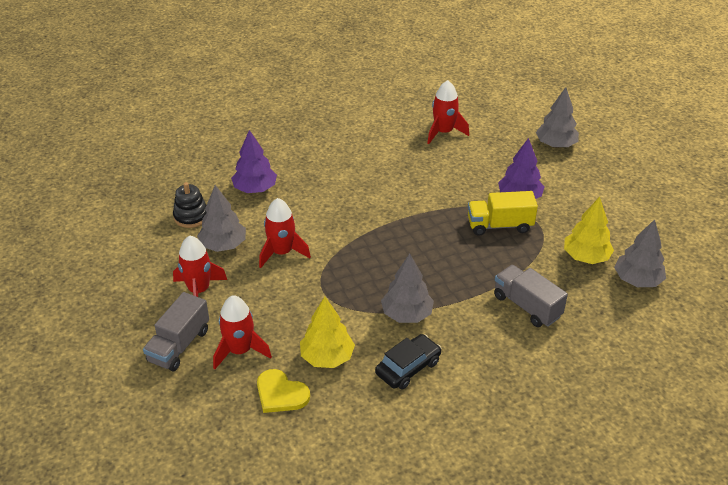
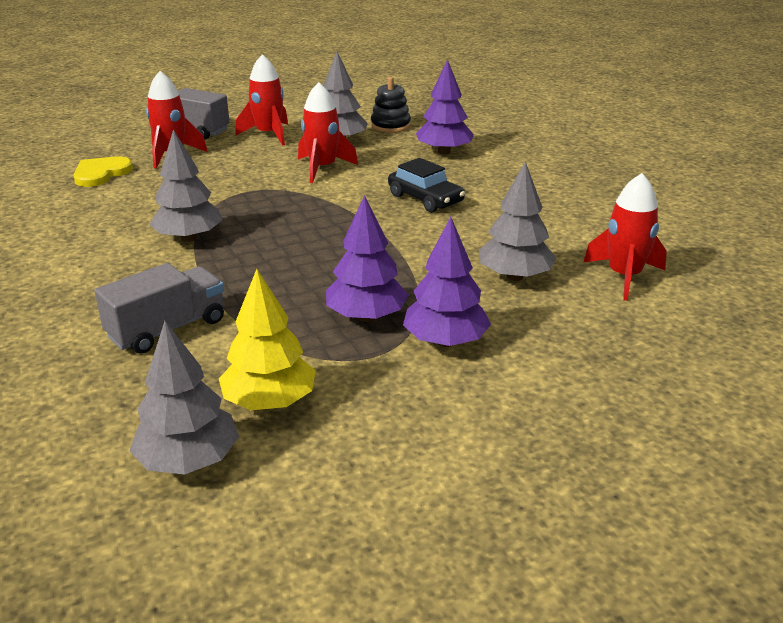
camera: 90 degrees right, 10 degrees down
yellow tree [300,297,355,368] -> none
black car [375,334,441,390] -> black car moved to [388,158,465,212]
yellow truck [468,191,538,236] -> purple tree [326,195,409,322]
grey tree [536,87,579,148] -> grey tree moved to [479,161,556,281]

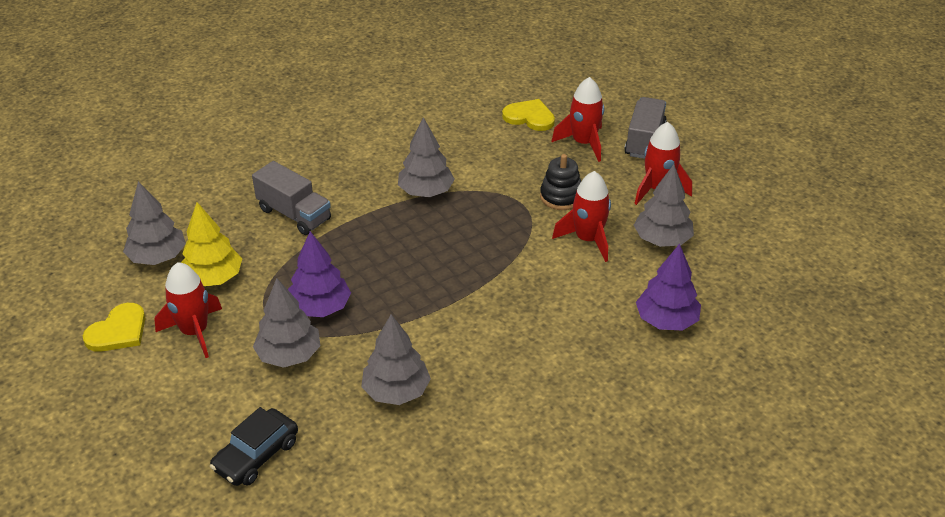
camera: 80 degrees right, 10 degrees up
black stacking toy [371,77,411,133] -> black stacking toy moved to [540,154,581,210]
black car [388,158,465,212] -> black car moved to [210,407,298,486]
purple tree [403,217,491,347] -> grey tree [253,278,320,368]
red rocket [583,173,667,301] -> red rocket moved to [154,262,222,358]
none -> yellow heart [83,303,145,352]

